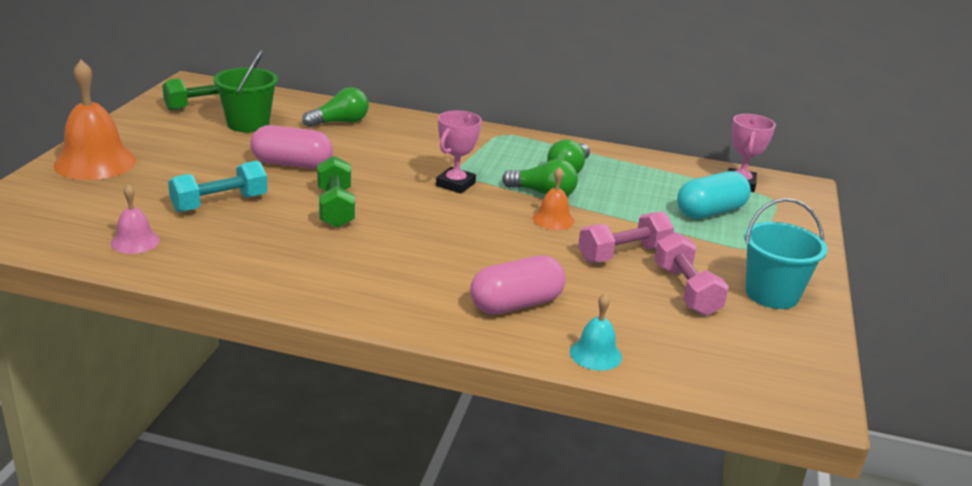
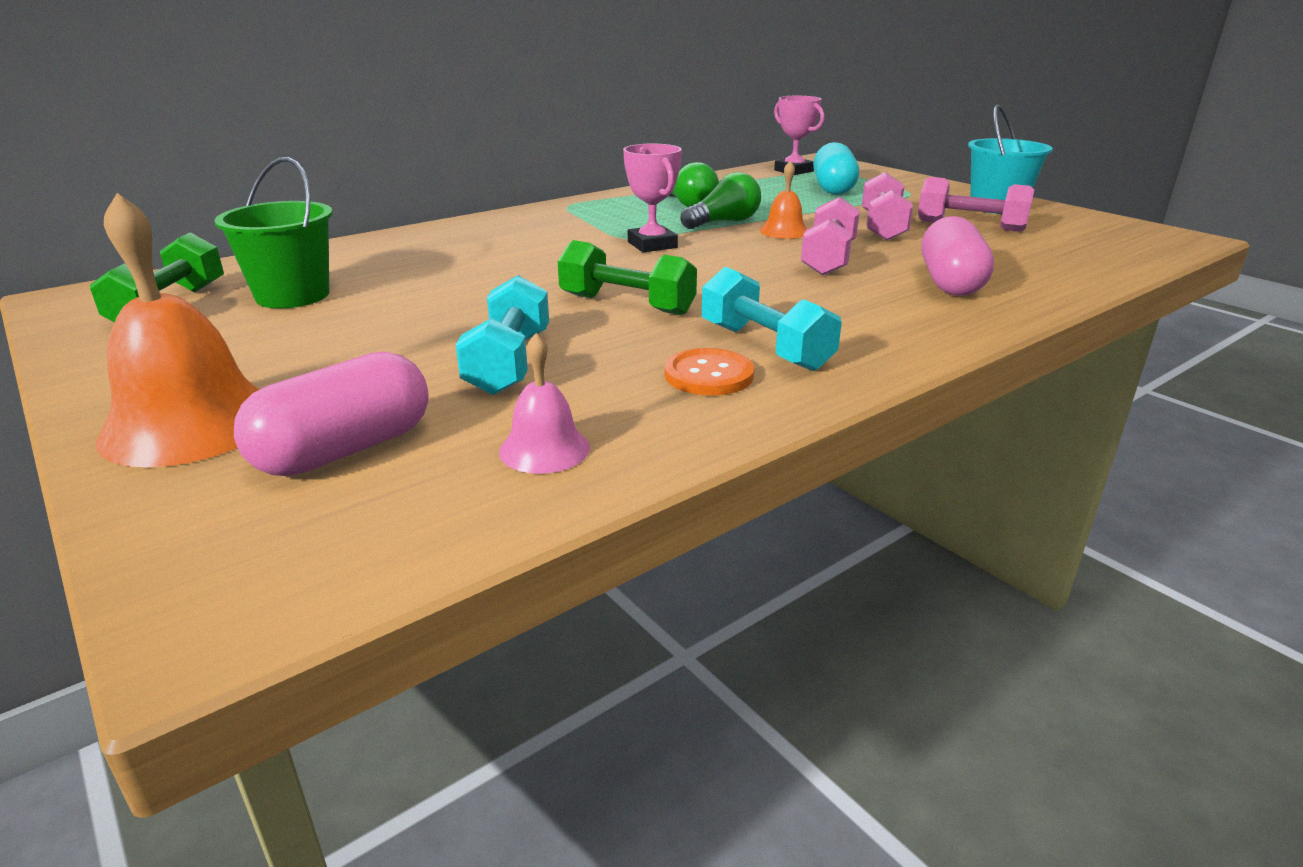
camera: 50 degrees left, 0 degrees up
pink capsule [250,125,333,169] -> pink capsule moved to [234,351,429,476]
green light bulb [302,87,369,127] -> none
turquoise bell [570,293,622,371] -> none
none -> orange button [665,348,754,396]
none -> turquoise dumbbell [702,267,842,371]
none -> pink dumbbell [801,197,860,276]

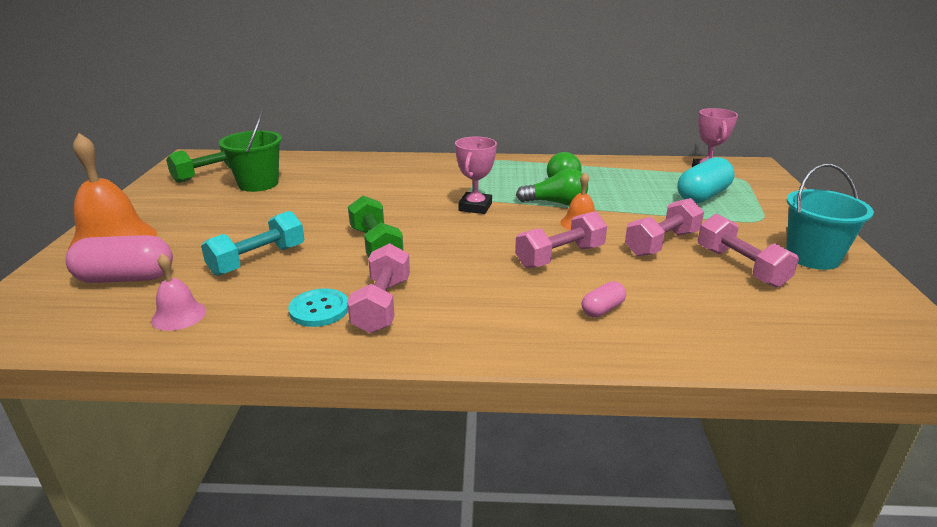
camera: 40 degrees right, 0 degrees up
orange button [665,348,754,396] -> turquoise button [288,289,348,327]
turquoise dumbbell [702,267,842,371] -> pink dumbbell [347,243,410,333]
pink capsule [921,216,994,296] -> pink capsule [582,281,626,317], size x0.52

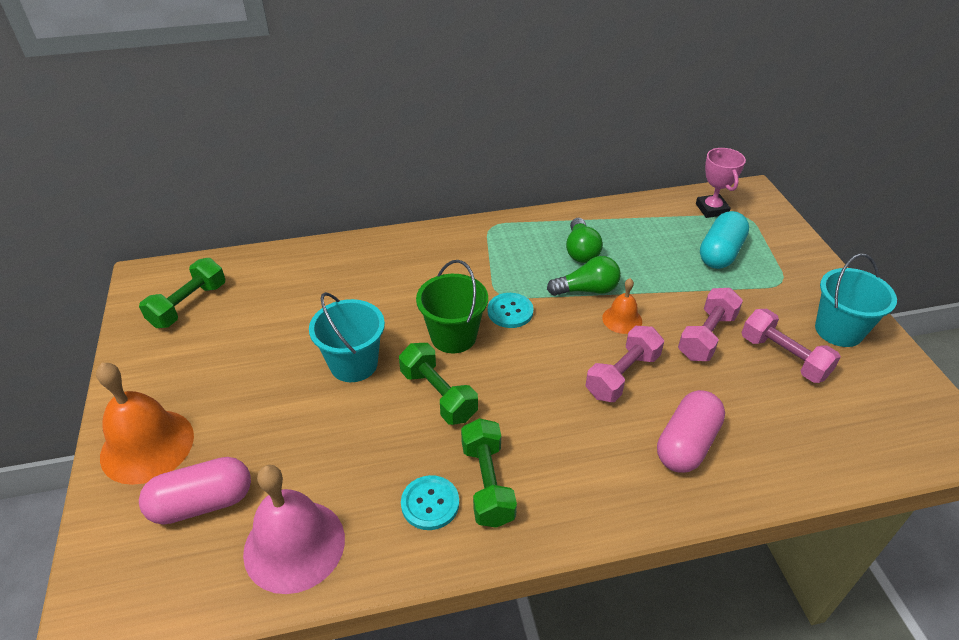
camera: 15 degrees left, 15 degrees up
pink bell [151,254,206,331] -> pink bell [243,465,345,594], size x1.92
turquoise dumbbell [201,211,304,276] -> none
green bucket [219,110,282,192] -> green bucket moved to [416,260,488,353]
pink dumbbell [347,243,410,333] -> green dumbbell [461,418,517,528]
pink trophy [455,136,497,214] -> turquoise button [488,293,534,328]
pink capsule [582,281,626,317] -> pink capsule [657,390,725,473], size x1.92
none -> turquoise bucket [309,292,385,382]

